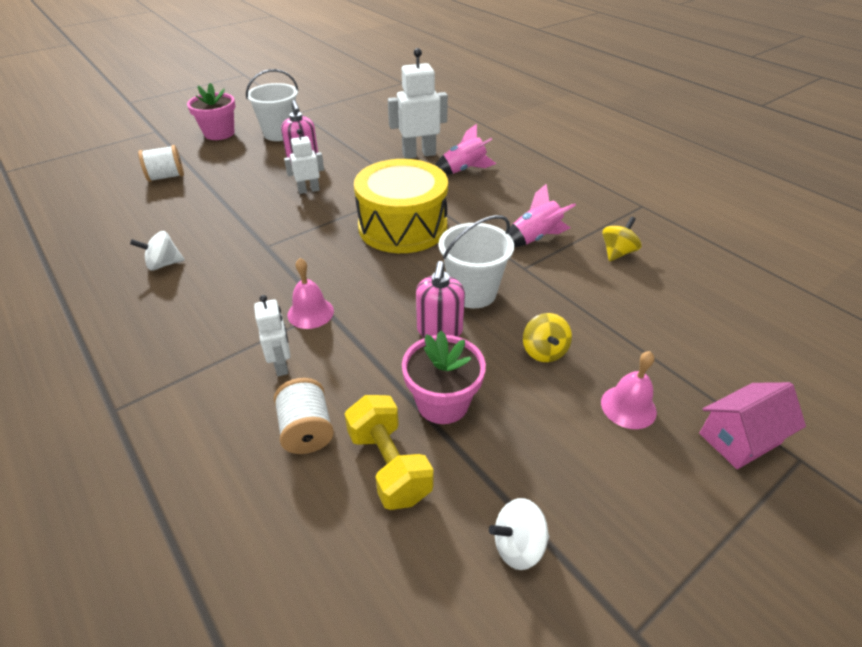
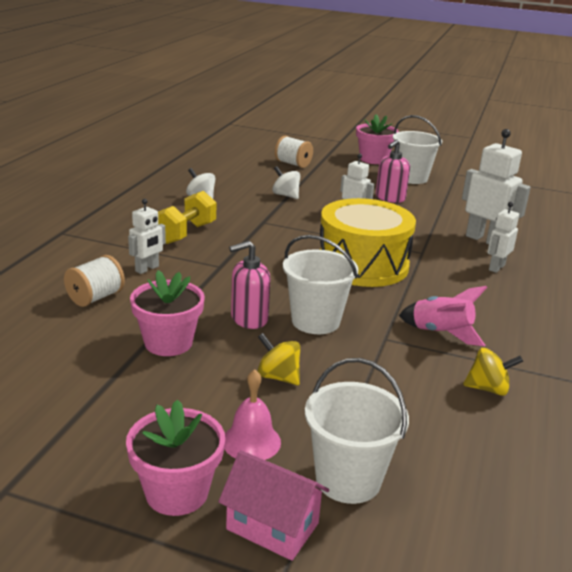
camera: 55 degrees right, 15 degrees down
pink bell [288,258,334,329] -> none
yellow dumbbell [345,395,434,510] -> yellow dumbbell moved to [158,191,216,244]
pink rocket [435,124,496,175] -> white robot [488,202,519,273]
white spinning top [489,498,549,570] -> white spinning top moved to [272,166,300,199]
yellow spinning top [523,313,572,362] -> yellow spinning top turned 75 degrees clockwise [257,333,300,386]
none -> pink flower pot [126,399,225,516]
none -> white bucket [305,358,409,504]

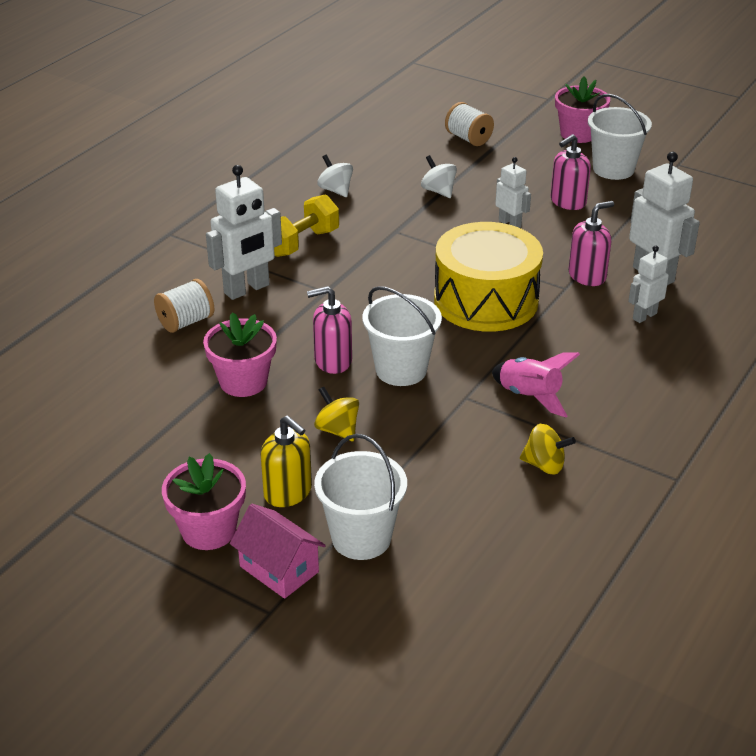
camera: 15 degrees right, 10 degrees up
white robot [128,199,166,274] -> white robot [206,165,282,300], size x1.73
pink bell [224,369,281,460] -> yellow soap dispenser [261,415,312,507]
none -> pink soap dispenser [569,201,614,286]

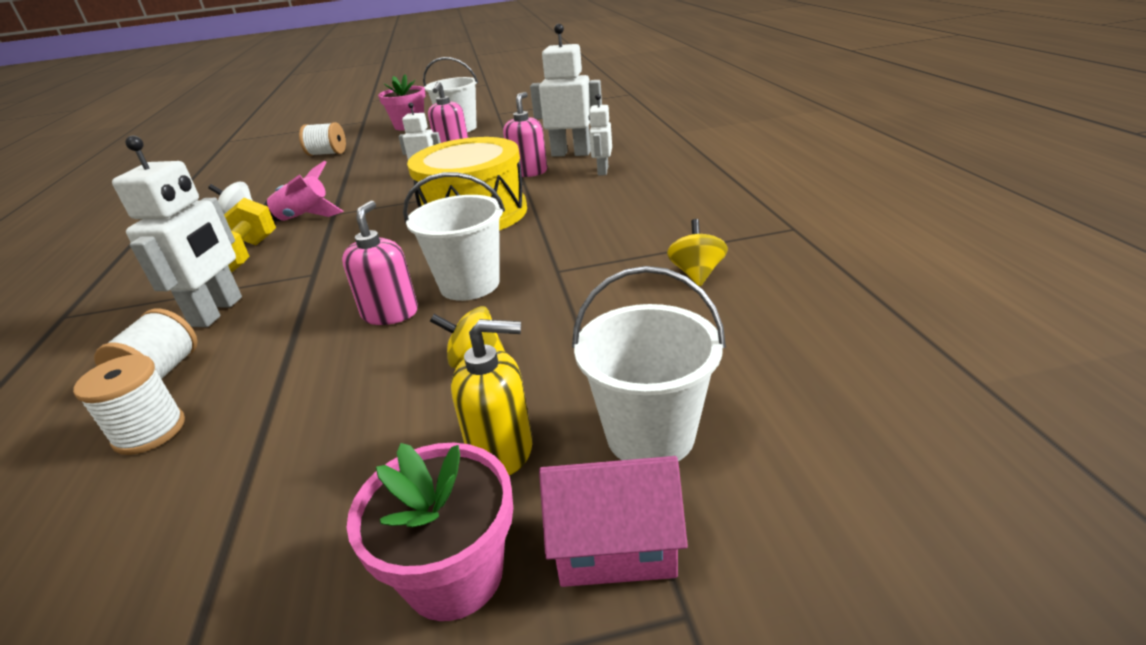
camera: 40 degrees left, 5 degrees down
pink flower pot [203,312,277,397] -> none
pink soap dispenser [307,286,352,374] -> pink soap dispenser turned 150 degrees clockwise [342,201,418,325]
white spinning top [421,155,457,198] -> none
pink rocket [492,352,580,417] -> pink rocket moved to [264,160,344,221]
yellow spinning top [520,424,576,474] -> yellow spinning top turned 60 degrees counterclockwise [667,219,728,287]
none -> white spool [73,354,185,455]

